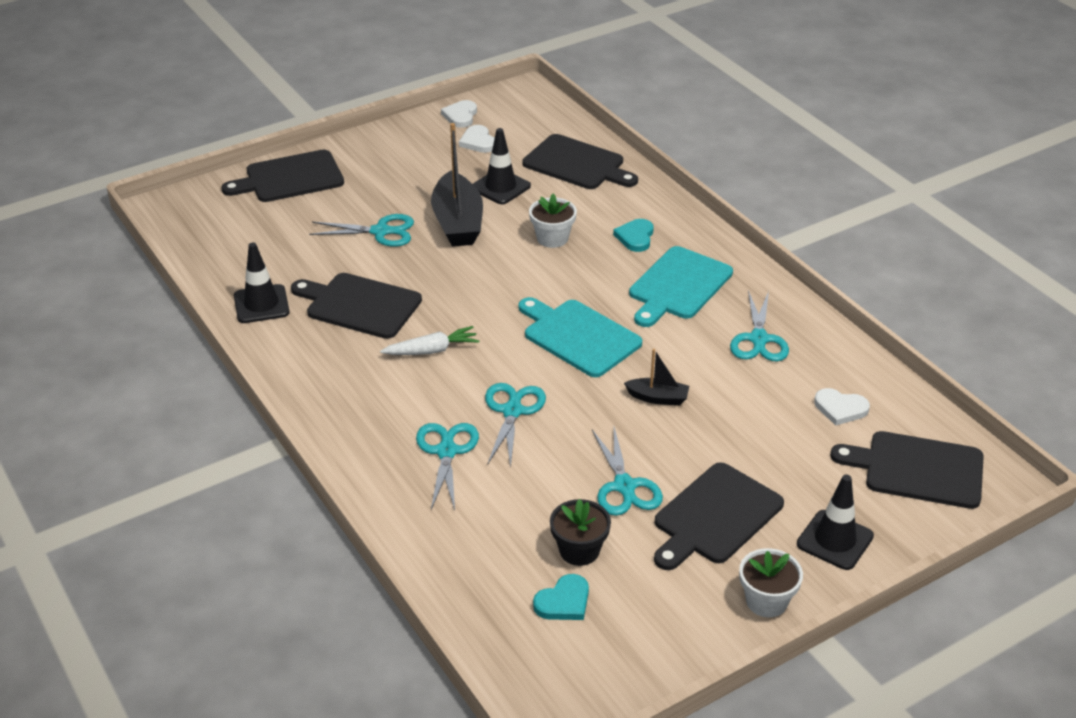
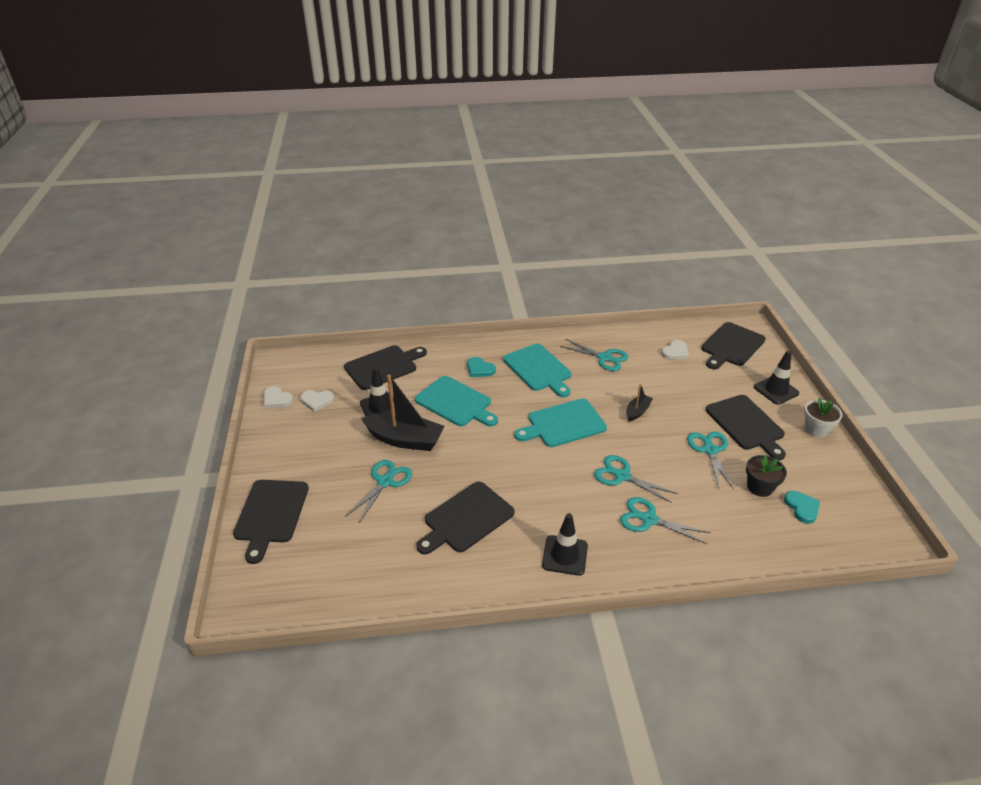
camera: 65 degrees left, 0 degrees up
black traffic cone [234,242,289,323] -> black traffic cone moved to [542,513,588,576]
white carrot [380,326,480,355] -> none
white flower pot [529,194,577,248] -> turquoise cutting board [415,376,498,426]
turquoise scissors [592,427,663,516] -> turquoise scissors turned 105 degrees counterclockwise [687,432,734,489]

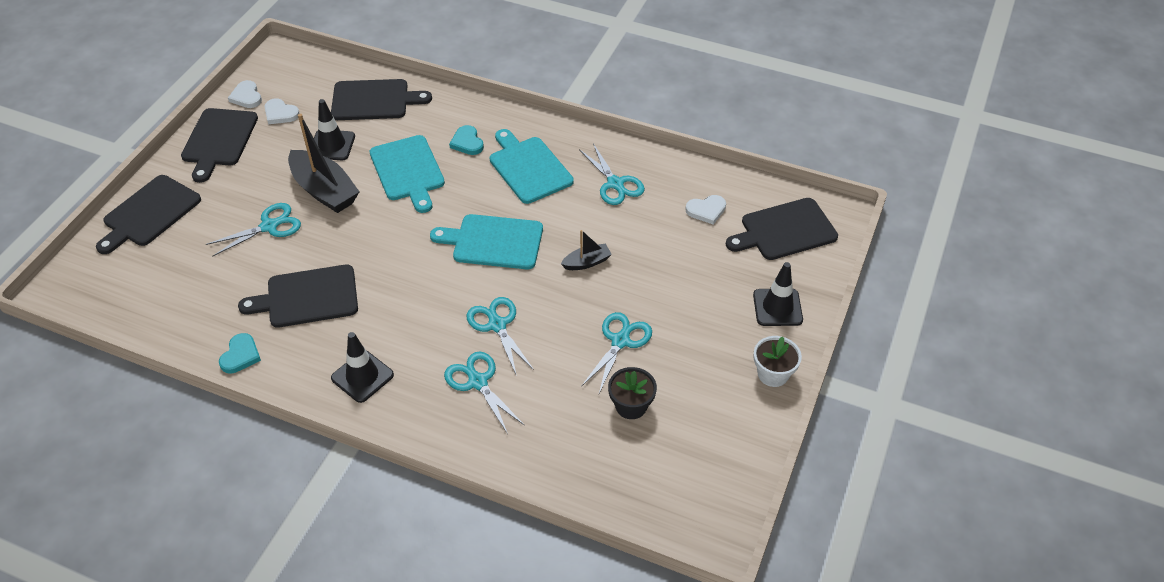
camera: 30 degrees right, 10 degrees up
turquoise cutting board [503,344,571,397] -> turquoise cutting board turned 150 degrees clockwise [490,129,574,204]
black cutting board [706,395,786,460] -> black cutting board moved to [181,108,258,183]
turquoise heart [784,491,820,524] -> turquoise heart moved to [219,333,261,374]

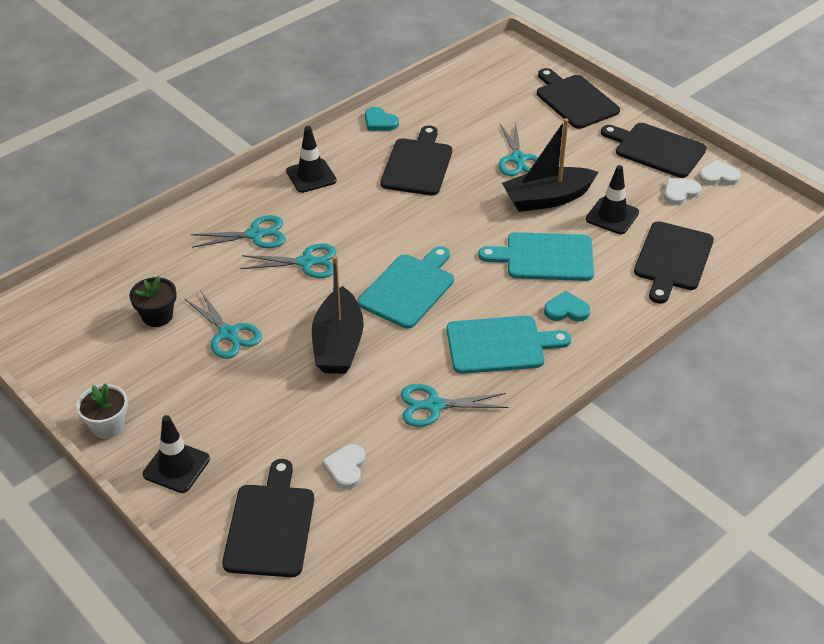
camera: 115 degrees right, 5 degrees down
black boat [561,230,612,270] -> black boat [312,256,364,374], size x1.98

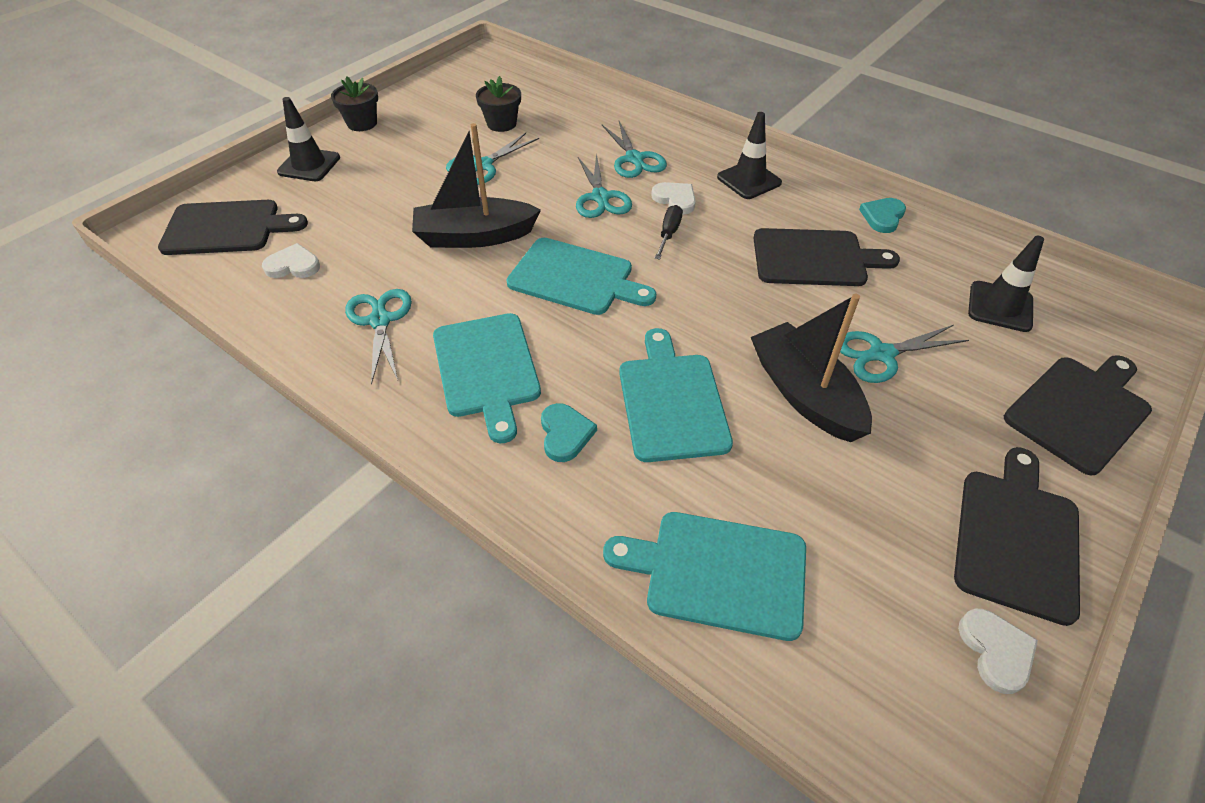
camera: 80 degrees right, 5 degrees up
white flower pot [76,383,128,439] -> black flower pot [331,76,378,131]
black traffic cone [586,165,639,234] -> black traffic cone moved to [968,236,1044,332]
black cutting board [634,221,714,304] -> turquoise cutting board [603,512,806,641]
white heart [664,178,702,205] -> white heart moved to [651,182,696,215]
none -> black screwdriver [655,205,683,260]

